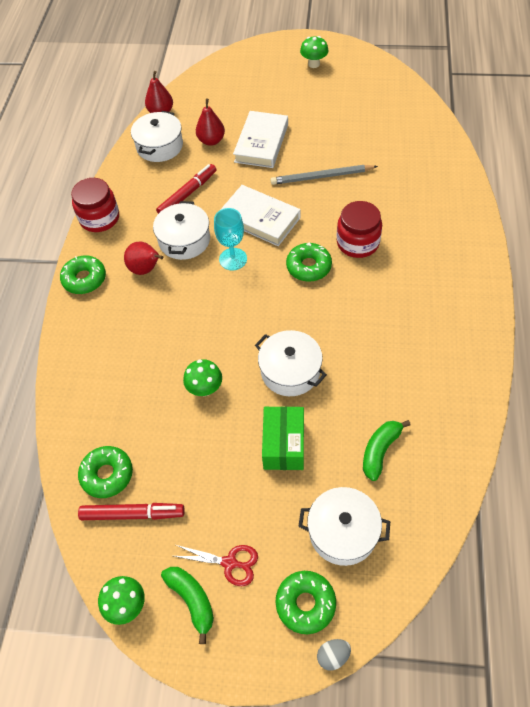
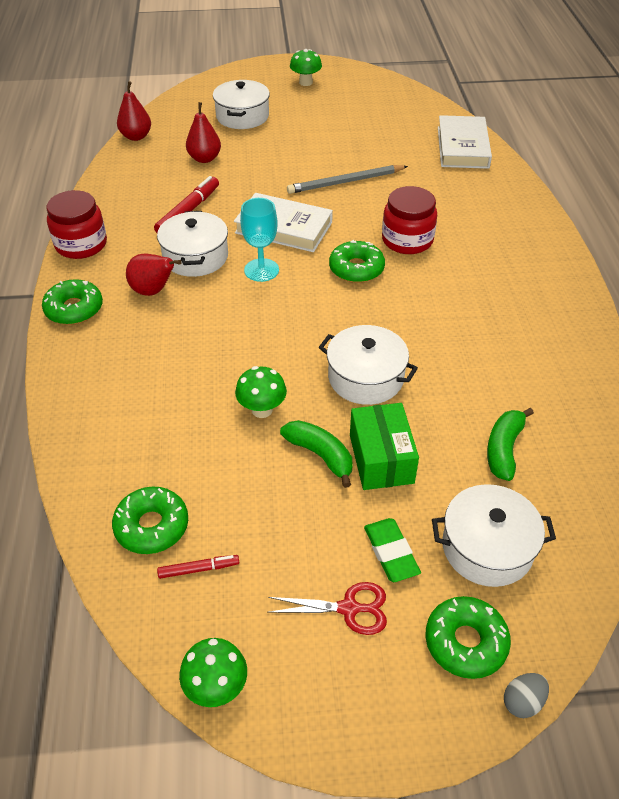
camera: 15 degrees left, 10 degrees down
red marker [78,503,185,520] -> red marker [157,555,239,579], size x0.55
white pot [131,111,183,162] -> white pot moved to [213,80,270,129]
green banana [161,567,214,644] -> green banana moved to [280,420,352,488]
white book [233,111,288,168] -> white book moved to [438,115,492,169]
none -> green eraser [364,518,421,582]

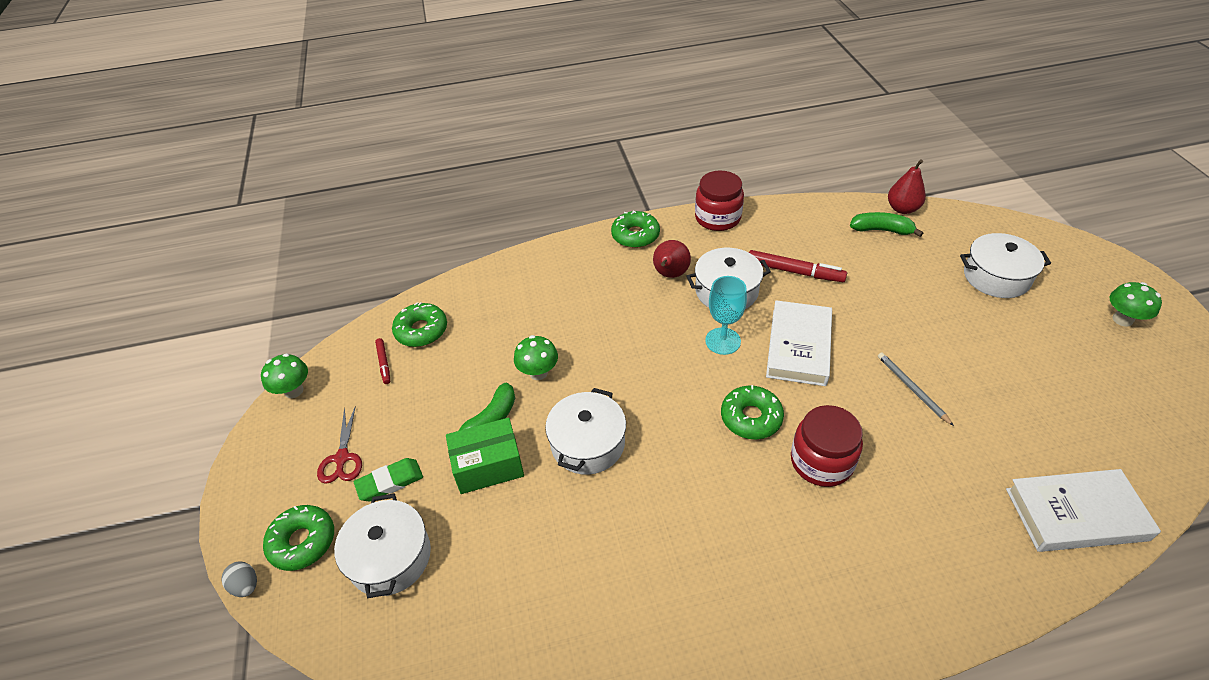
camera: 85 degrees right, 0 degrees up
red pear [186,102,221,163] -> none
grey pencil [287,165,408,194] -> grey pencil [878,352,954,426], size x0.66
green banana [487,408,534,481] -> green banana moved to [850,212,923,237]

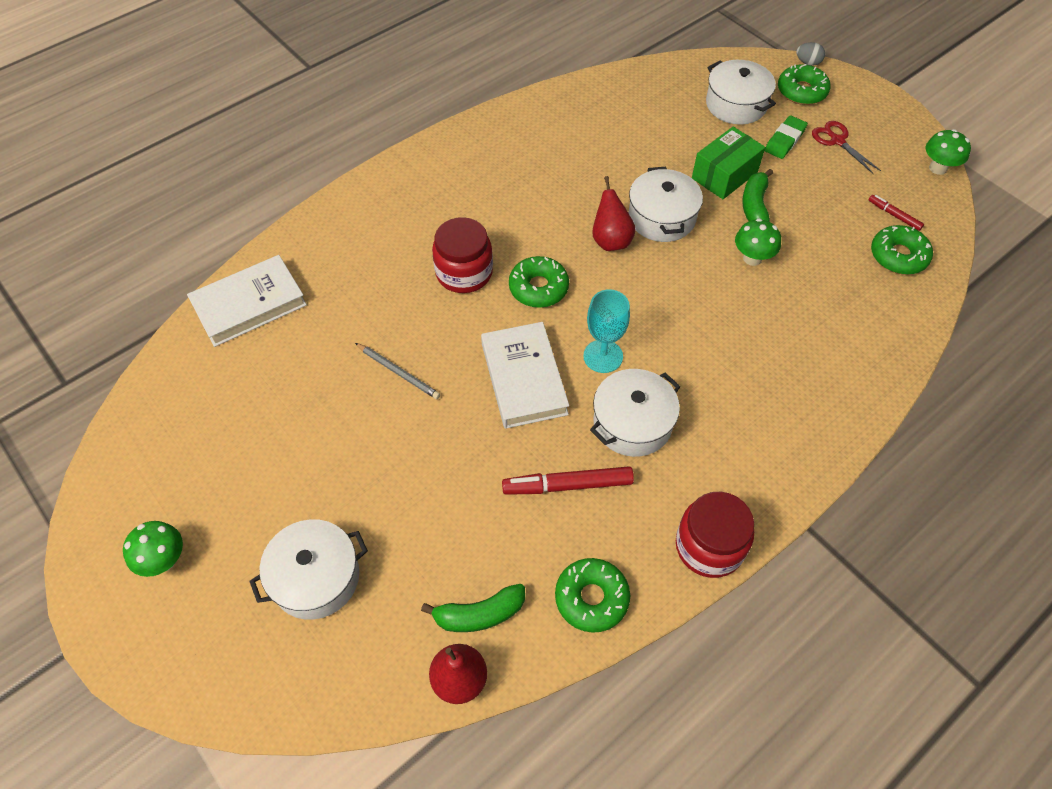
camera: 150 degrees right, 10 degrees up
green donut [611,211,660,248] -> green donut moved to [555,558,630,633]
red pear [653,240,691,278] -> red pear moved to [592,176,636,251]

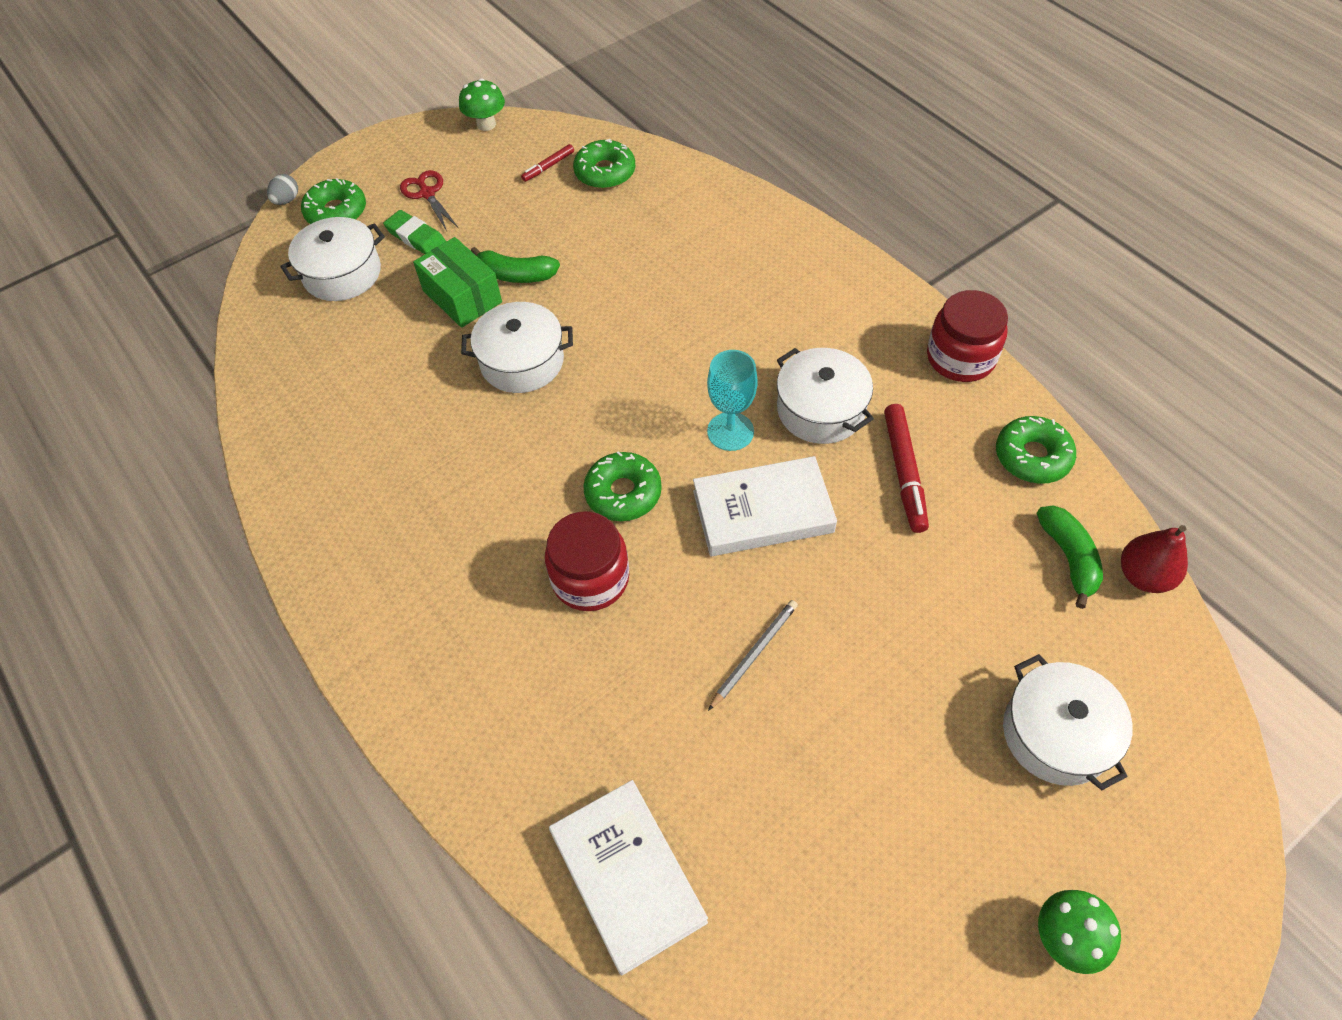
camera: 85 degrees left, 0 degrees up
red pear [592,176,636,251] -> none
green mushroom [735,218,781,266] -> none
red scissors [812,121,881,174] -> red scissors turned 90 degrees clockwise [400,170,458,231]

